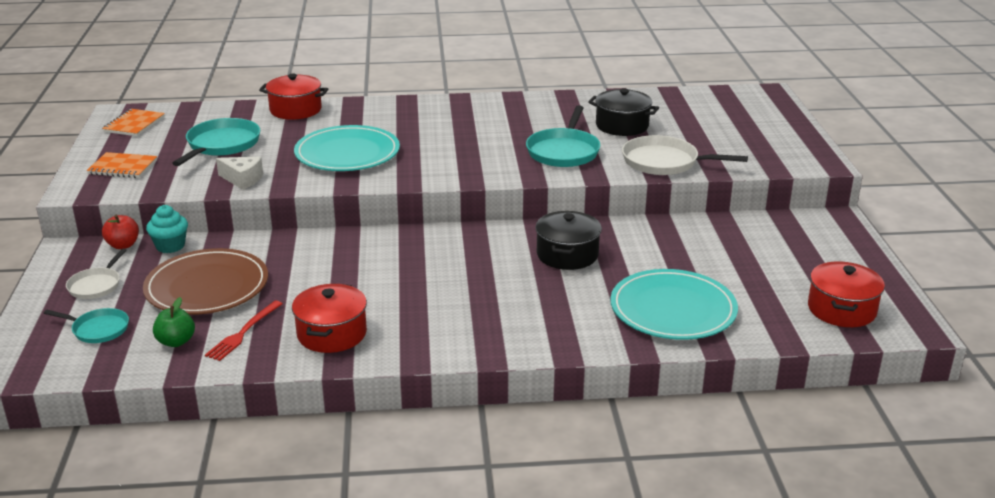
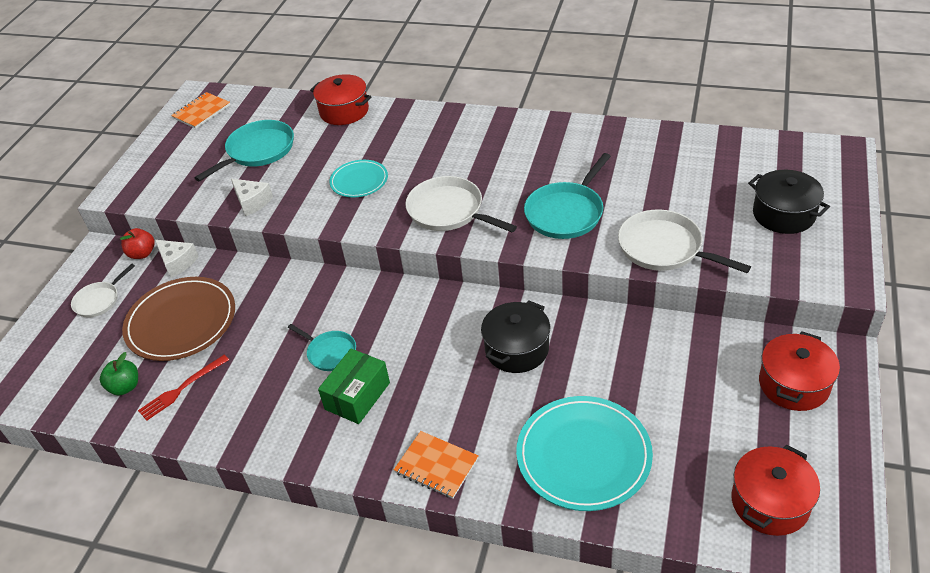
camera: 25 degrees right, 15 degrees up
turquoise pan [44,308,129,343] -> turquoise pan moved to [288,324,356,371]
orange notebook [87,152,157,178] -> orange notebook moved to [394,431,479,499]
turquoise cupcake [146,205,188,253] -> white cheese [155,240,199,278]
red pot [292,283,367,353] -> red pot moved to [759,331,840,411]
turquoise plate [294,125,400,171] -> turquoise plate [329,160,388,198], size x0.57
black pot [588,88,659,136] -> black pot moved to [748,170,830,234]
none -> green box [318,349,390,424]
none -> white pan [405,176,517,232]

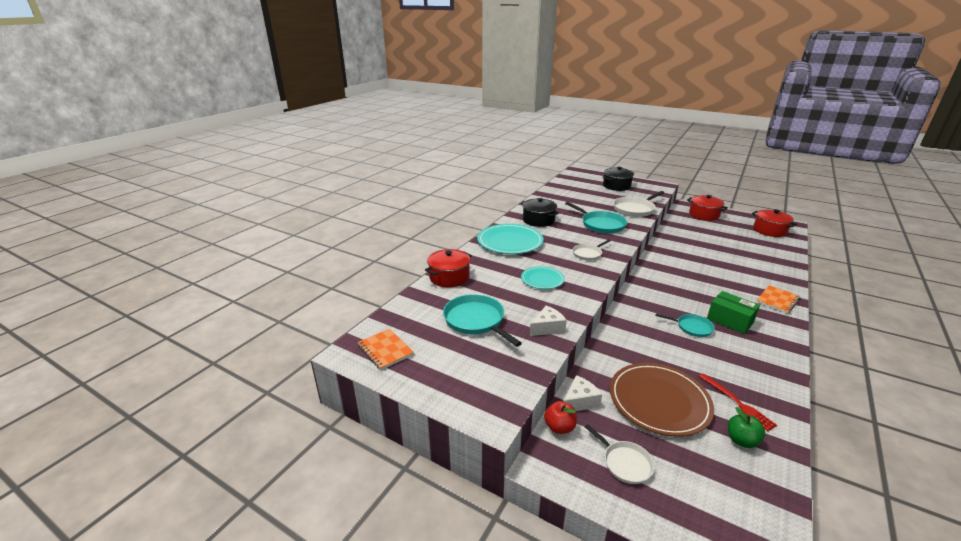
camera: 80 degrees left, 15 degrees down
turquoise pan [288,324,356,371] -> turquoise pan turned 60 degrees clockwise [655,313,715,337]
white pan [405,176,517,232] -> white pan [573,240,611,260], size x0.60
black pot [481,301,550,373] -> black pot moved to [521,198,559,227]
turquoise plate [516,396,653,511] -> turquoise plate moved to [477,224,544,254]

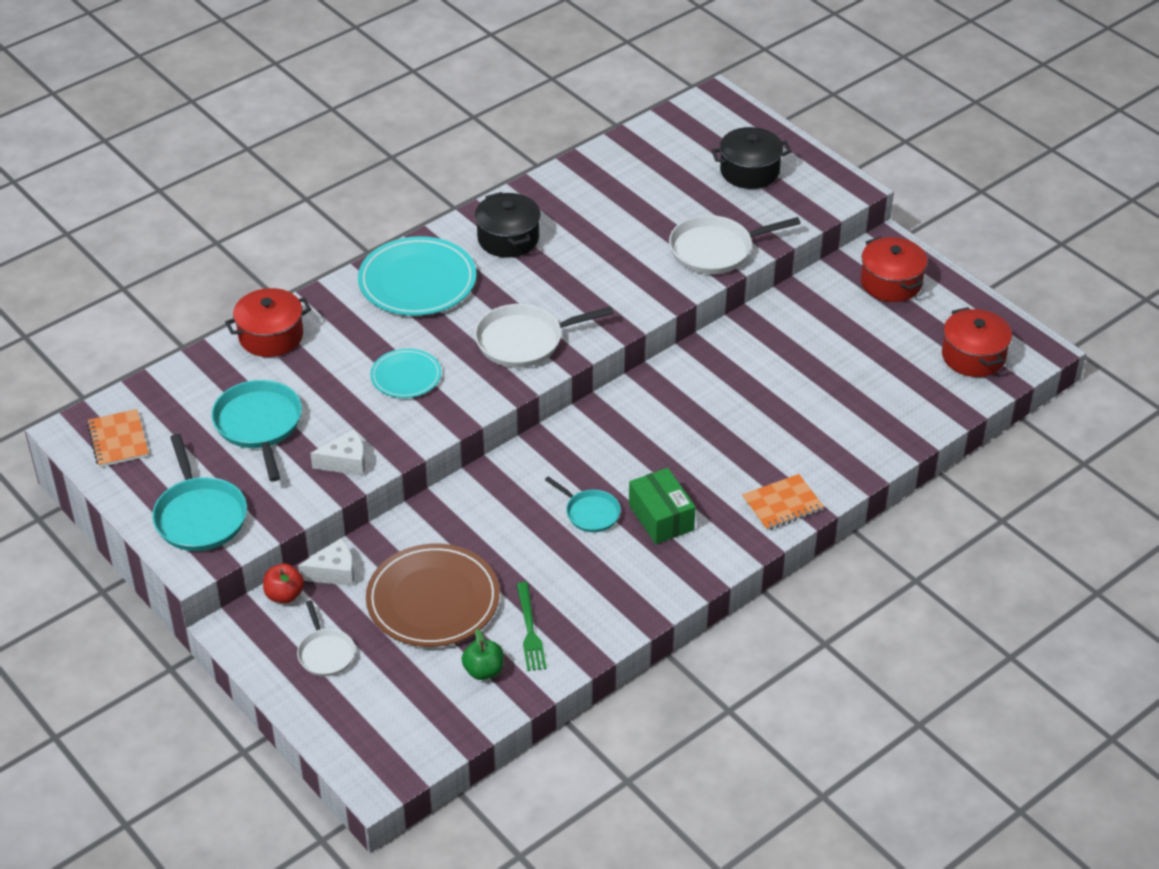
camera: 20 degrees right, 15 degrees up
turquoise pan [565,202,627,234] -> turquoise pan moved to [152,434,247,551]
white pan [573,240,611,260] -> white pan [475,304,614,368], size x1.68
red fork [699,373,777,431] -> green fork [517,582,547,671]

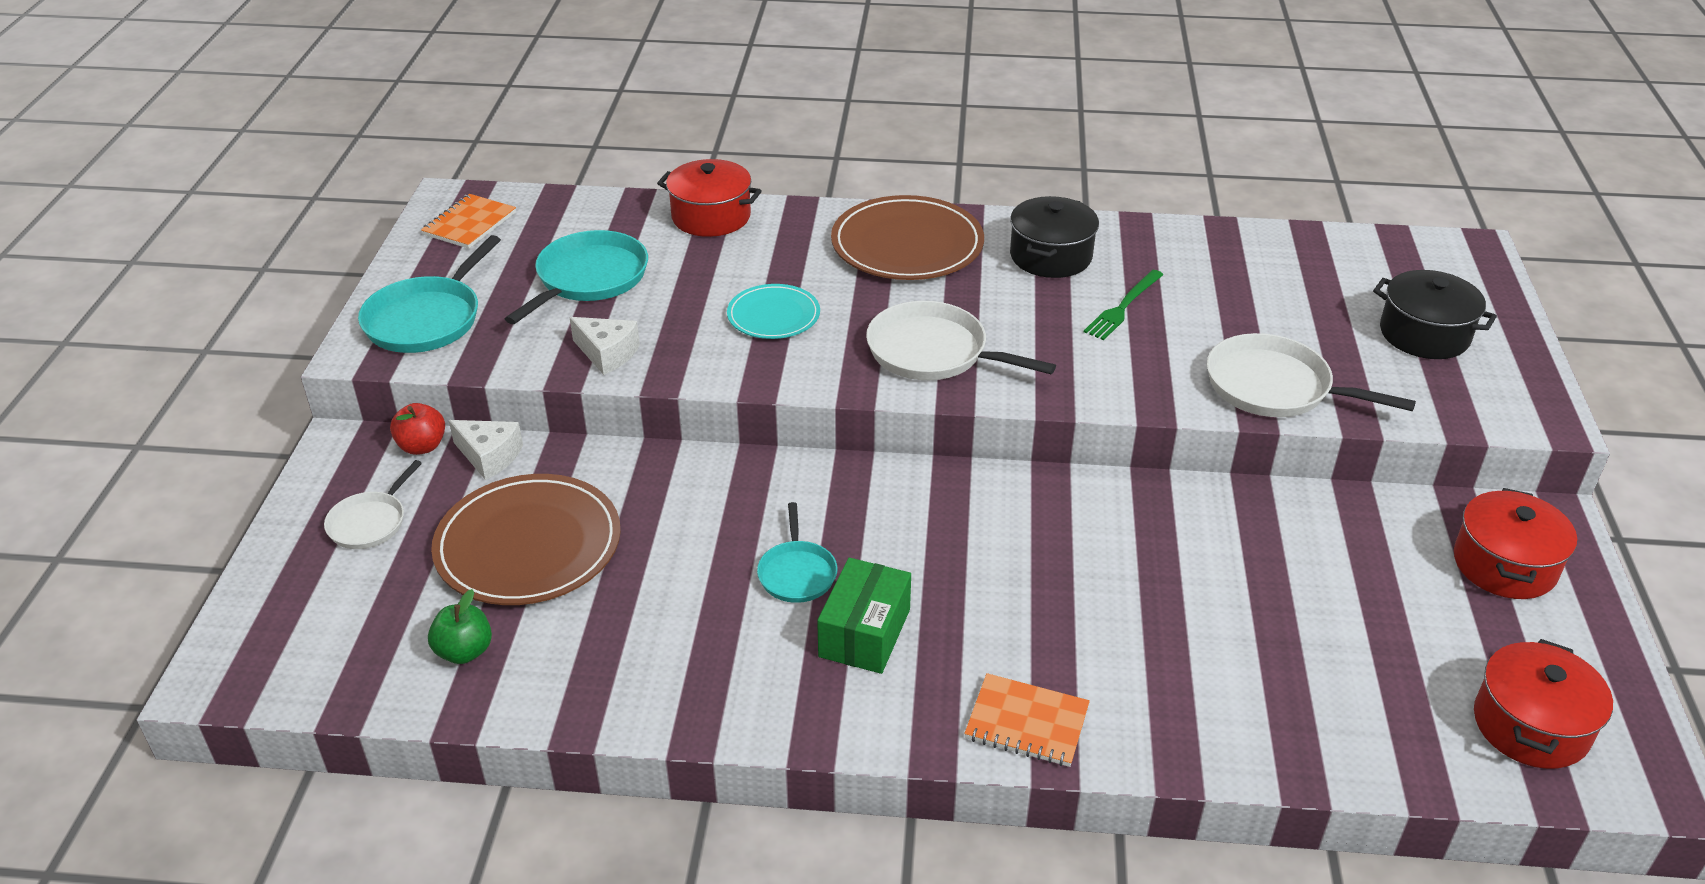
camera: 45 degrees right, 5 degrees down
turquoise plate [358,236,477,316] -> brown plate [831,195,984,280]
green fork [517,582,547,671] -> green fork moved to [1084,270,1163,340]

